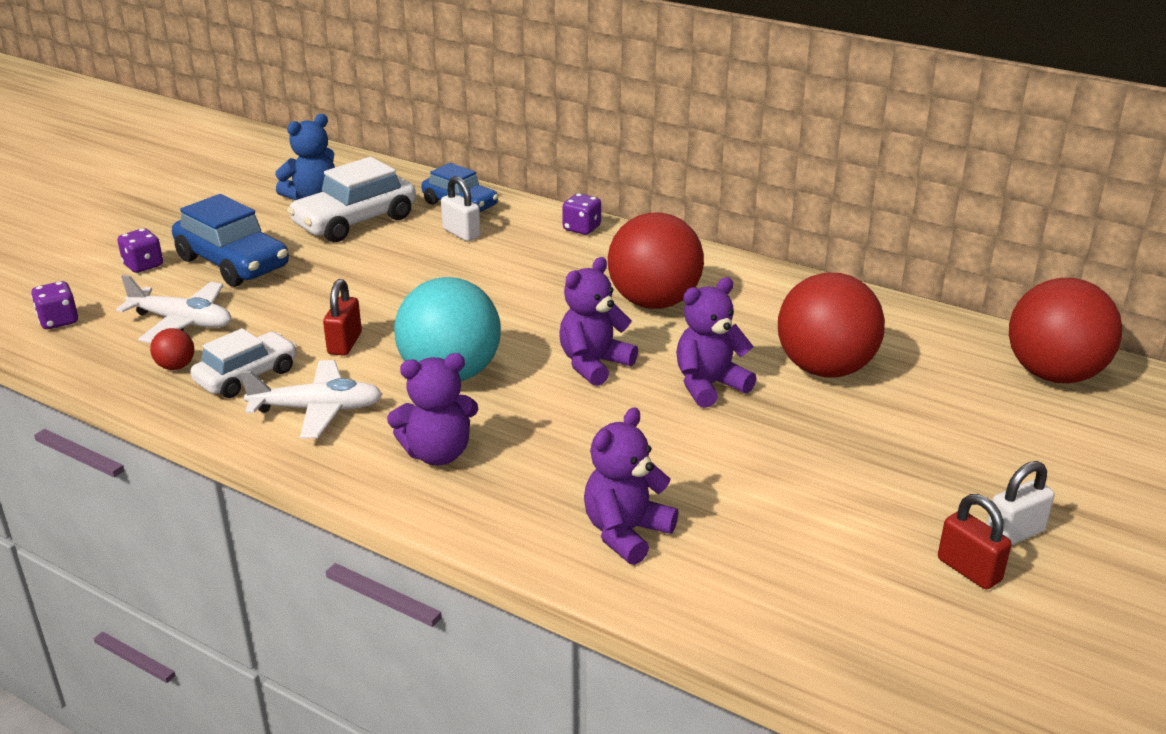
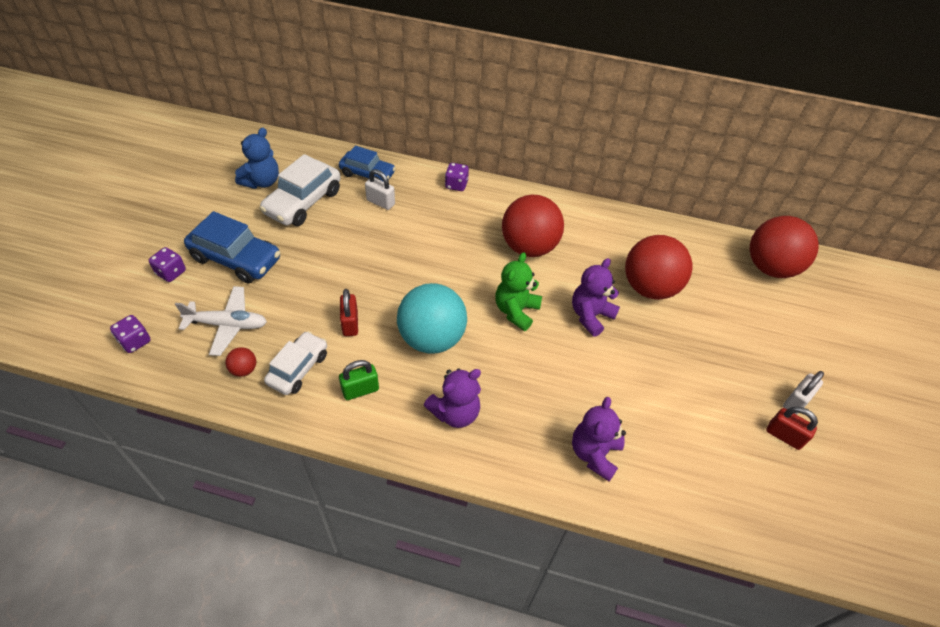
camera: 20 degrees left, 20 degrees up
white plane [240,360,383,439] -> green padlock [339,360,379,400]
purple teddy bear [559,257,638,386] -> green teddy bear [495,252,542,331]

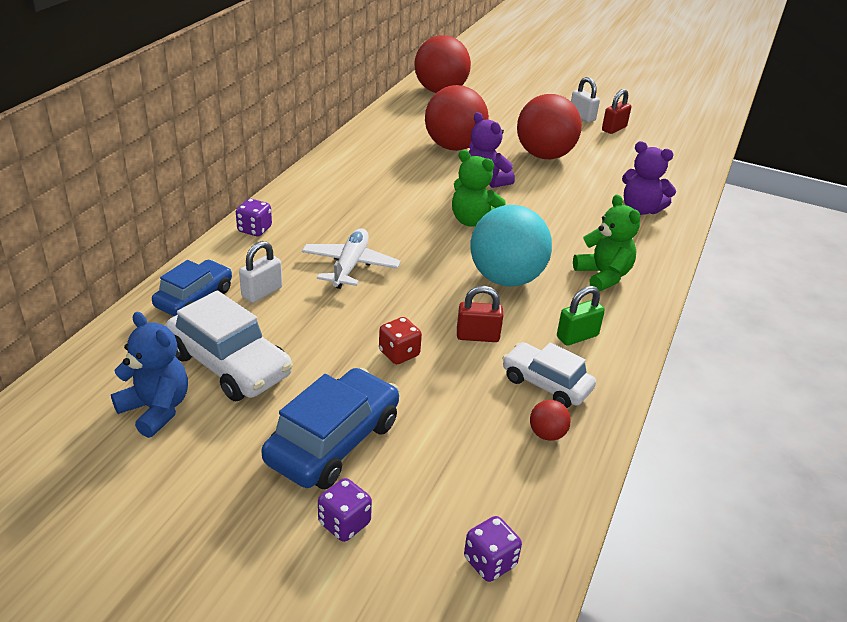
camera: 80 degrees left, 15 degrees down
white plane [175,286,267,356] -> white plane moved to [302,228,401,289]
green padlock [339,360,379,400] -> green padlock turned 75 degrees clockwise [557,286,605,345]
purple teddy bear [424,368,481,428] -> green teddy bear [573,195,640,292]
red ball [502,195,564,257] -> red ball moved to [517,94,582,159]
none -> red dice [379,317,422,364]

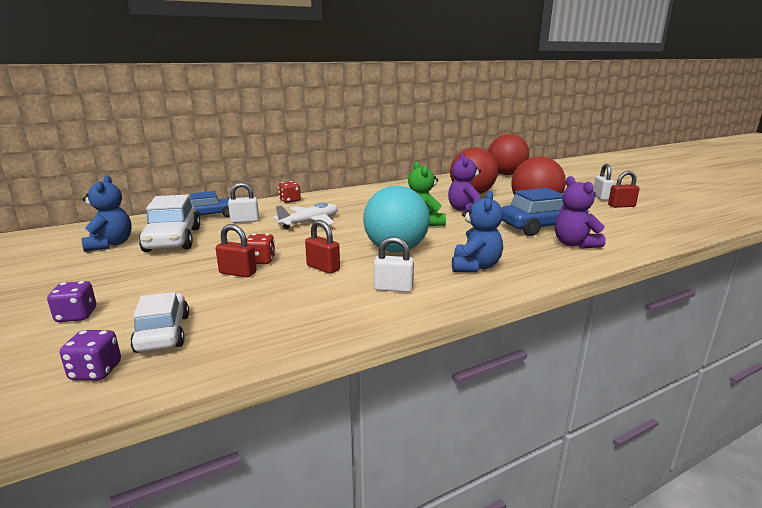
camera: 40 degrees right, 15 degrees down
purple dice [236,199,272,236] -> red dice [278,181,301,203]
blue car [261,368,399,489] -> blue car moved to [502,188,589,236]
white car [502,342,596,408] -> white car moved to [130,292,189,353]
red ball [530,400,571,441] -> none
green padlock [557,286,605,345] -> white padlock [374,236,414,292]
green teddy bear [573,195,640,292] -> blue teddy bear [452,191,503,272]
none -> red padlock [216,224,257,277]

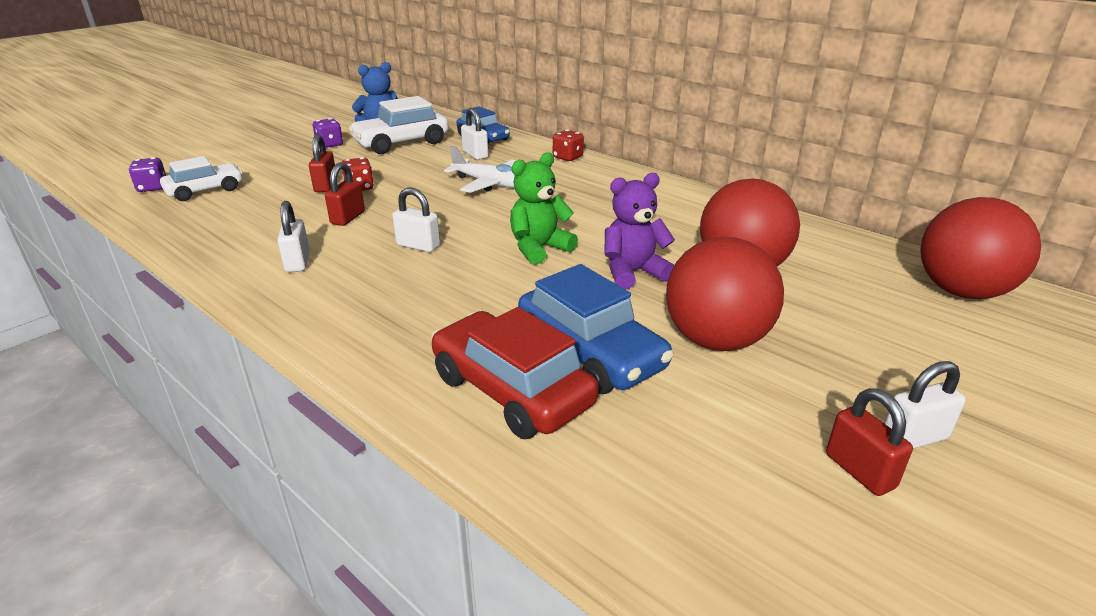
camera: 70 degrees right, 10 degrees up
purple dice [47,281,96,322] -> purple dice moved to [313,118,343,148]
turquoise ball [363,186,430,252] -> white padlock [392,187,440,252]
blue teddy bear [452,191,503,272] -> none
purple teddy bear [555,176,606,249] -> red car [431,307,599,439]

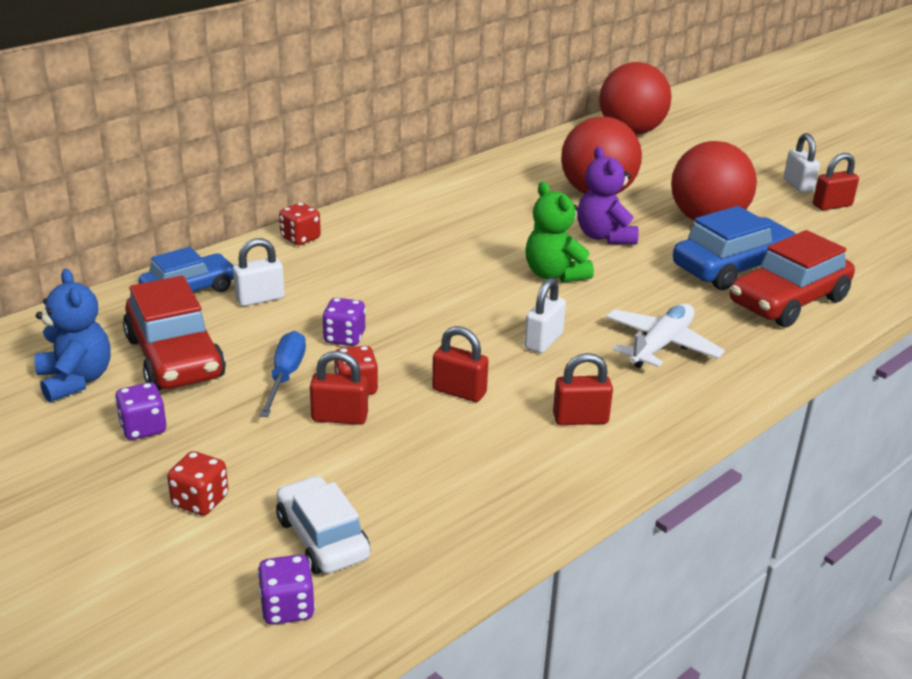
camera: 85 degrees left, 0 degrees up
white padlock [277,201,310,272] -> red padlock [553,353,613,425]
white car [349,96,449,154] -> red car [123,276,226,390]
white plane [444,146,517,193] -> white plane moved to [606,303,725,368]
none -> red dice [167,451,228,515]
none -> blue screwdriver [259,331,306,417]
none -> purple dice [322,298,366,346]

